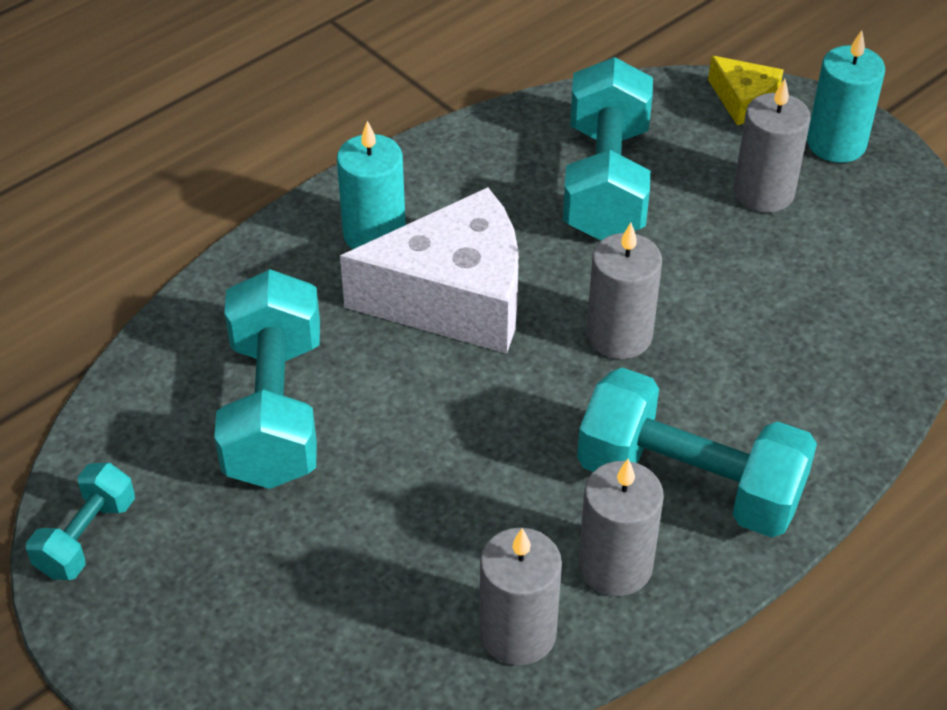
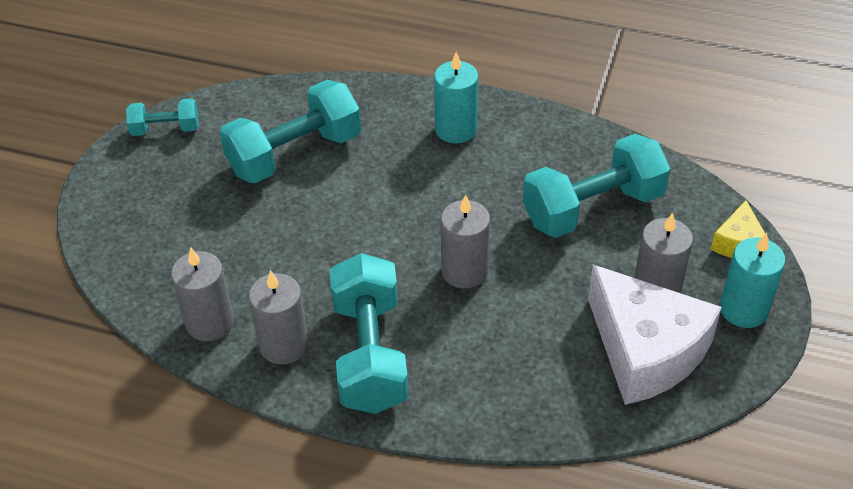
camera: 60 degrees right, 0 degrees up
white cheese [340,187,519,354] -> white cheese moved to [588,265,722,405]

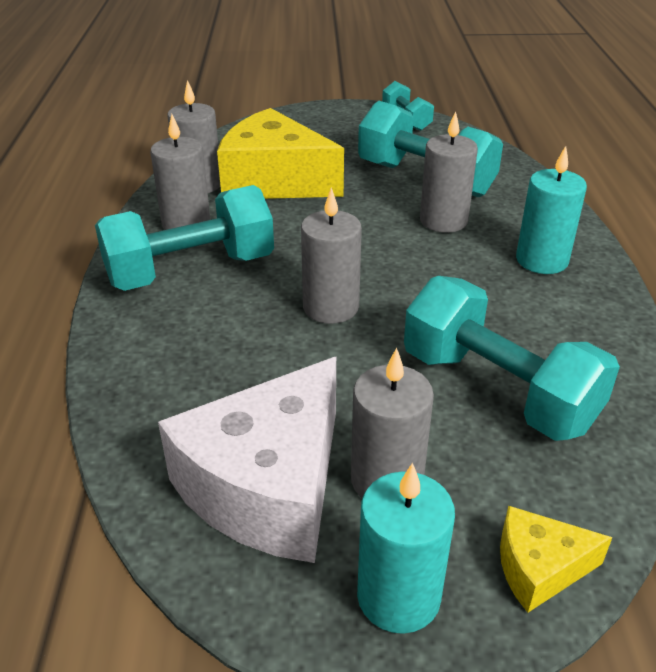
camera: 70 degrees right, 10 degrees down
none -> yellow cheese [217,108,344,199]
none -> grey candle [420,111,478,233]

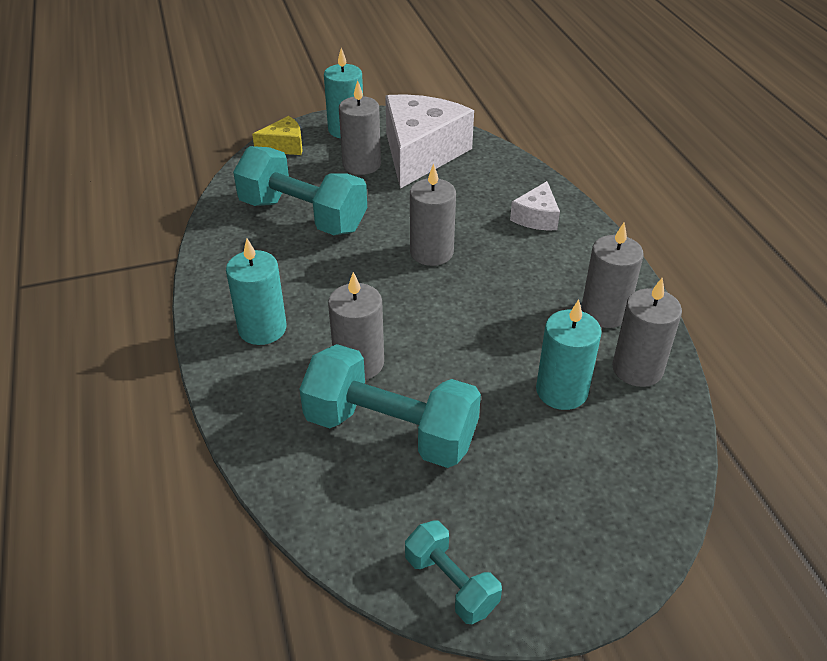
camera: 165 degrees right, 5 degrees up
turquoise dumbbell [95,185,274,291] -> none
yellow cheese [217,108,344,199] -> turquoise candle [536,299,602,410]
none -> white cheese [510,181,560,230]

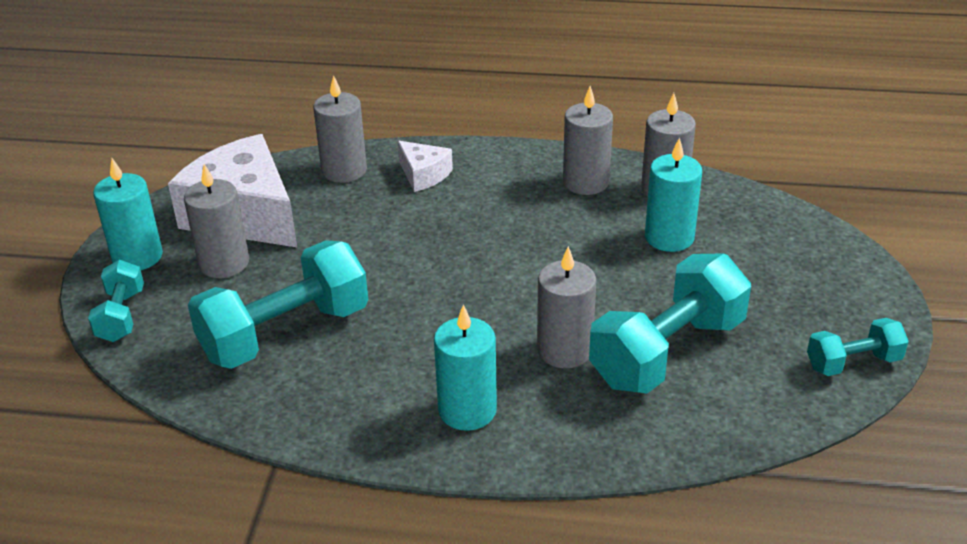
camera: 65 degrees left, 5 degrees down
yellow cheese [252,116,303,155] -> turquoise dumbbell [88,260,144,342]
grey candle [410,163,456,266] -> grey candle moved to [313,75,367,183]

